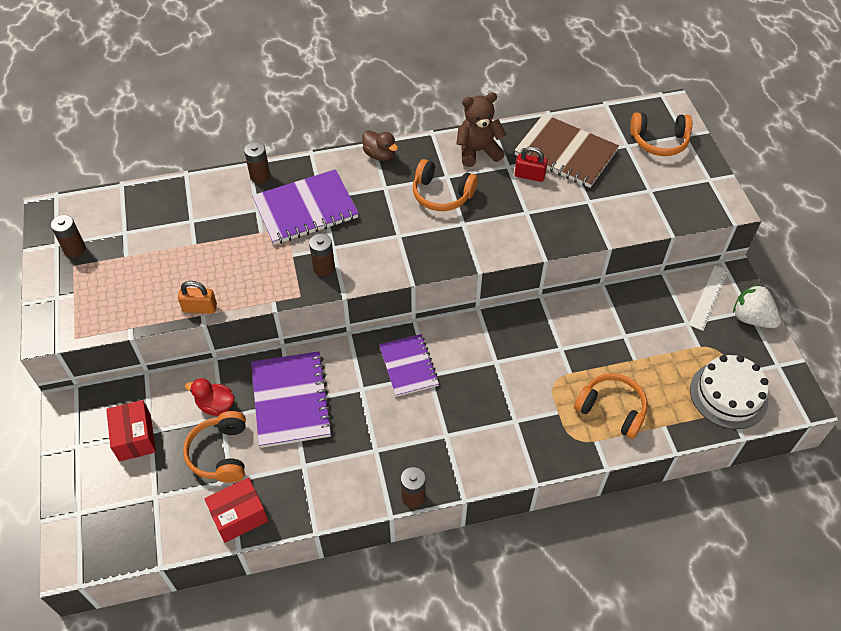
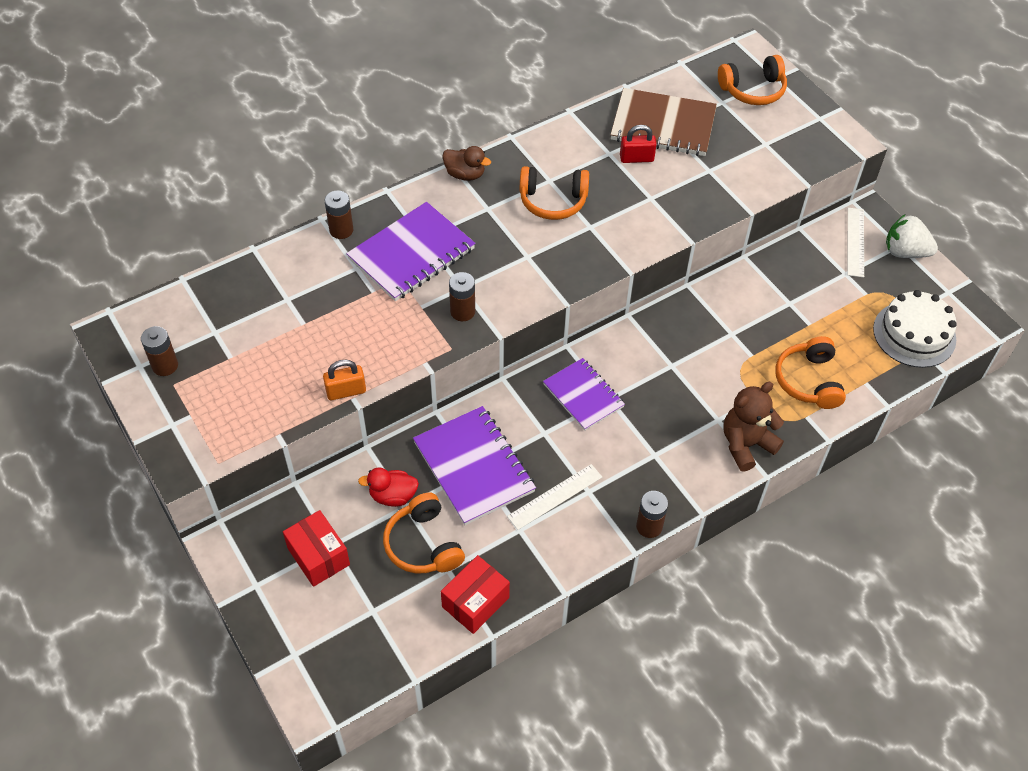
camera: 20 degrees left, 0 degrees up
brown teddy bear [456,93,506,167] -> brown teddy bear moved to [723,382,784,472]
orange headphones [574,373,647,439] -> orange headphones turned 105 degrees counterclockwise [775,336,846,409]
none -> white ruler [507,464,602,530]

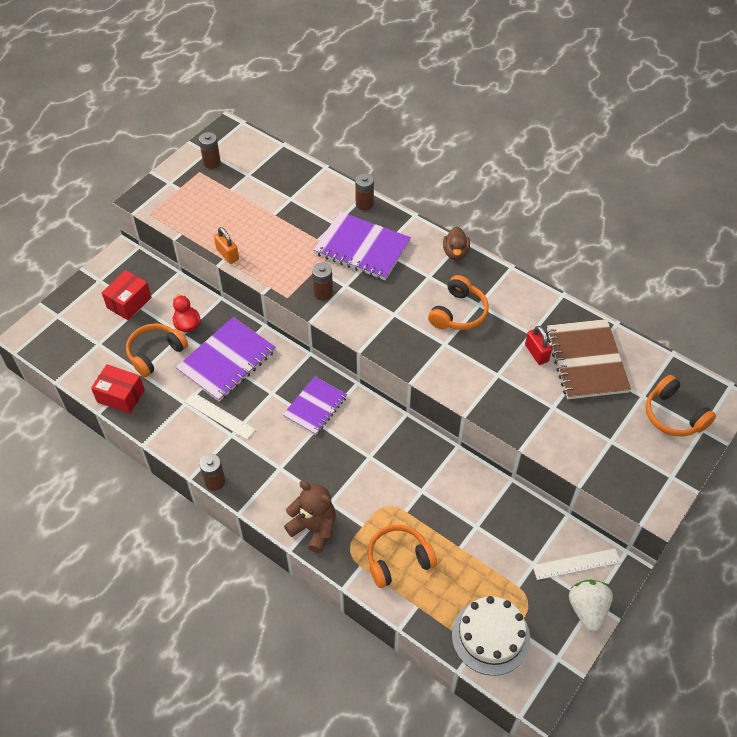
camera: 70 degrees right, 0 degrees up
orange headphones [519,166,589,220] -> orange headphones turned 135 degrees counterclockwise [428,275,489,330]

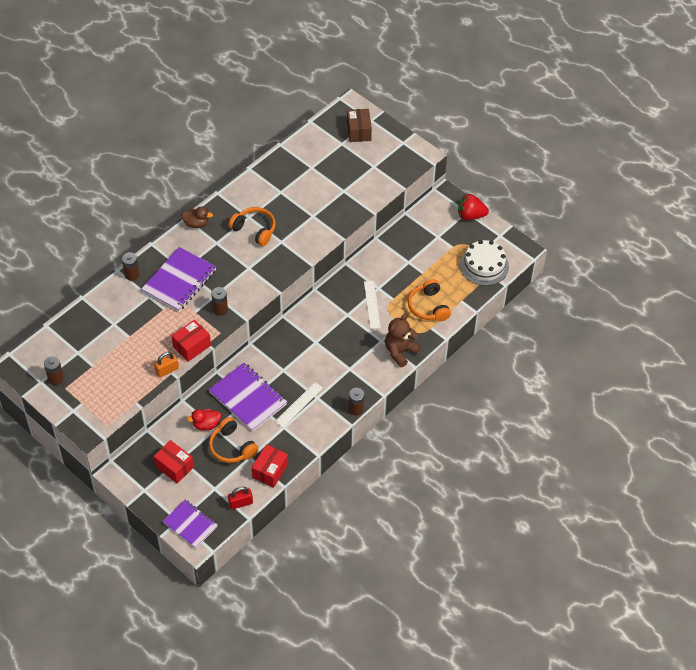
camera: 85 degrees left, 0 degrees up
purple notebook [283,376,347,435] -> purple notebook moved to [163,500,218,548]
red padlock [525,326,552,365] -> red padlock moved to [228,487,253,510]
white ruler [532,548,621,580] -> white ruler moved to [364,281,381,329]
brown notebook [546,319,631,399] -> none
white strawberry [569,580,613,632] -> red strawberry [458,194,489,220]
orange headphones [646,375,716,436] -> brown box [347,109,372,142]
none -> red box [172,320,211,362]

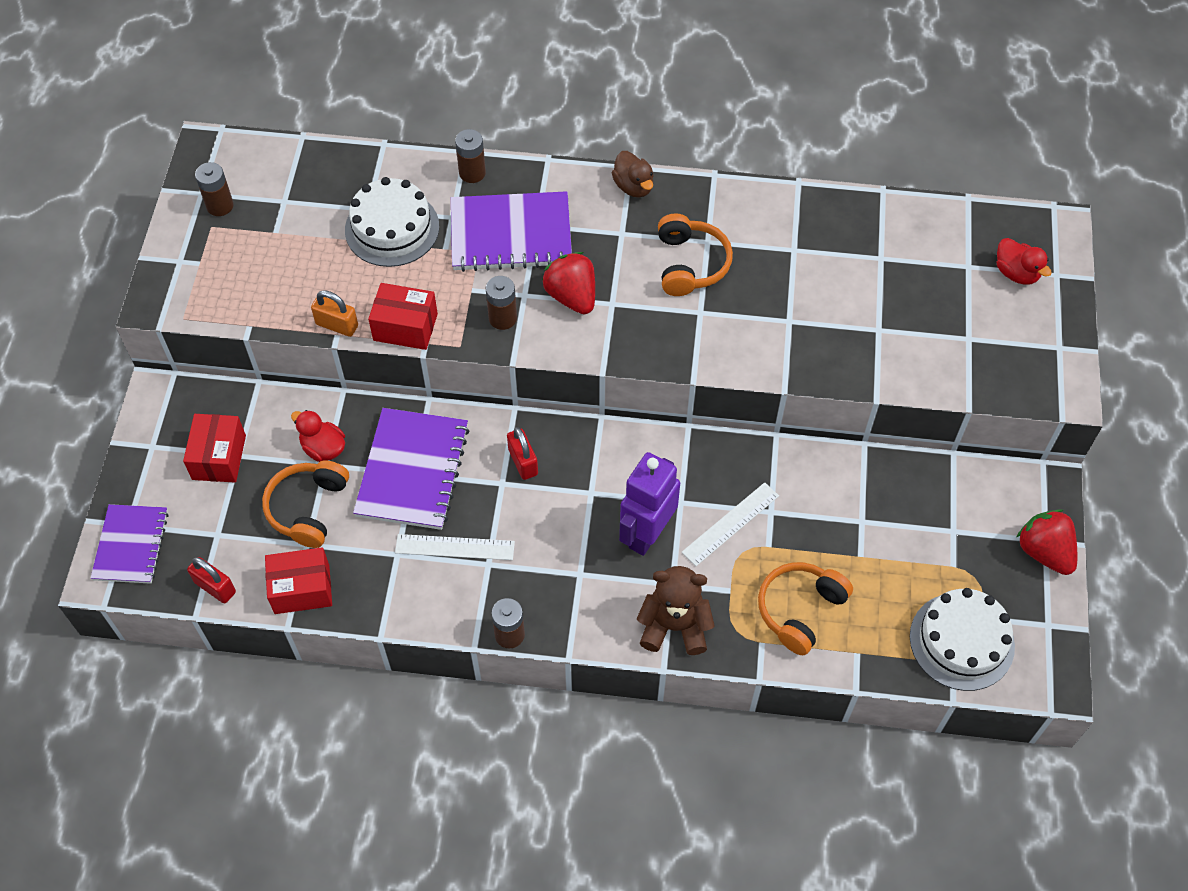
camera: 55 degrees right, 5 degrees up
brown box [347,109,372,142] -> red duck [997,238,1052,285]
none -> white cake [345,177,439,267]
none -> red padlock [507,427,538,480]
none -> red strawberry [542,252,595,314]
none -> purple robot [619,452,680,556]

